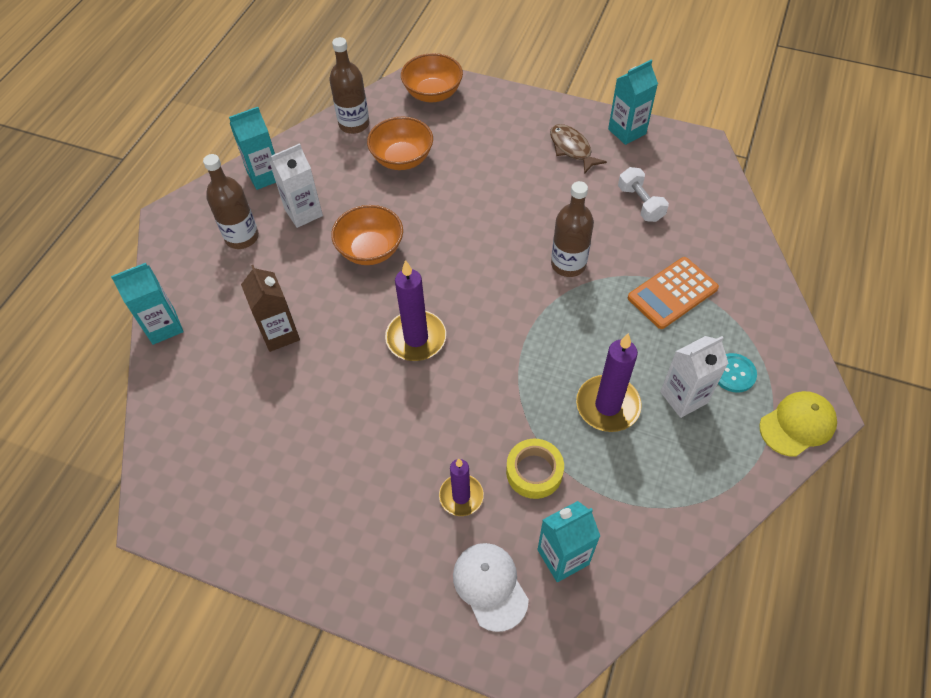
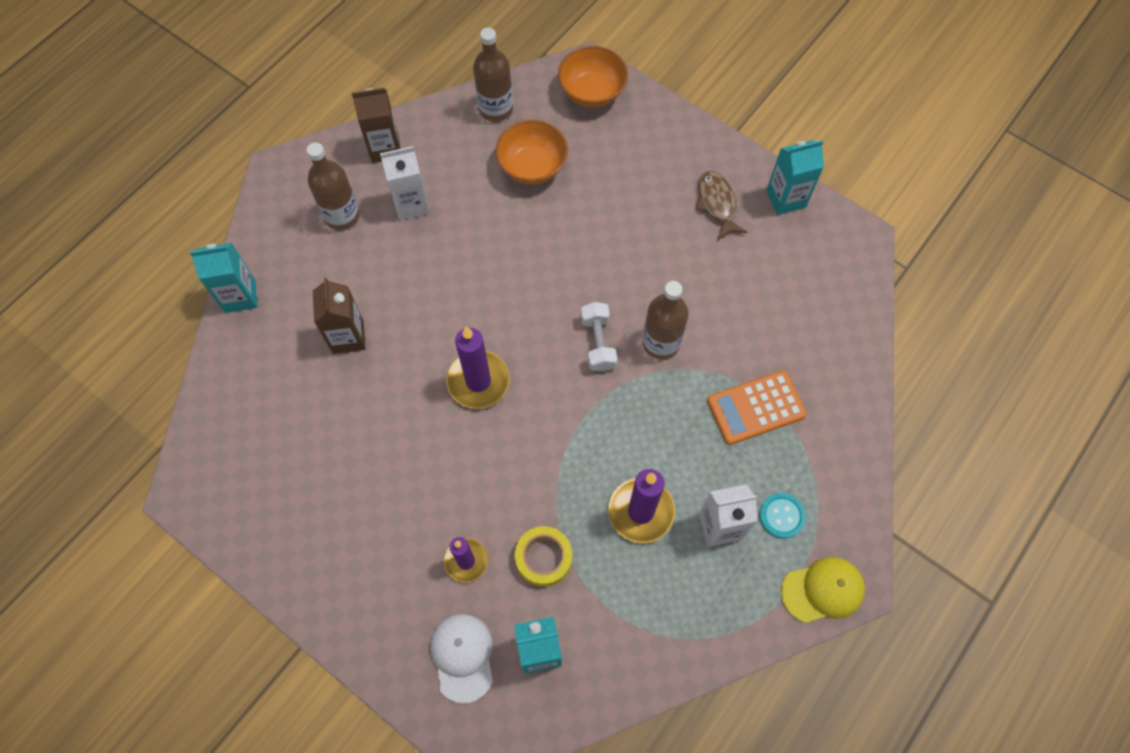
camera: 15 degrees right, 10 degrees up
turquoise carton [229,107,276,190] -> brown carton [352,88,401,163]
orange bowl [331,205,403,265] -> none
white dumbbell [618,167,669,222] -> white dumbbell moved to [581,302,617,372]

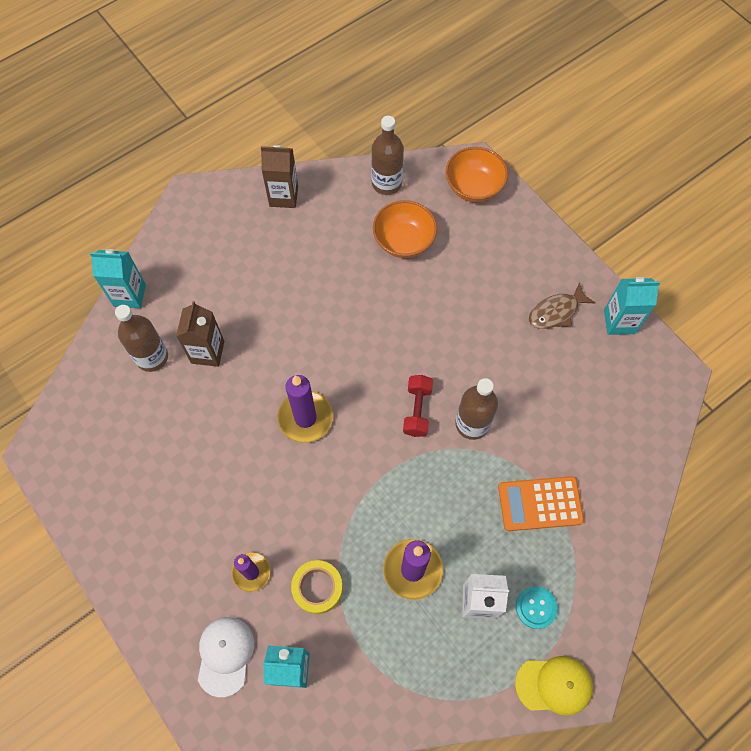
camera: 15 degrees right, 0 degrees up
brown bottle [307,142,360,230] -> brown bottle moved to [115,305,168,372]
white carton [380,146,430,220] -> none
white dumbbell [581,302,617,372] -> red dumbbell [403,375,433,437]
brown fish [696,171,747,240] -> brown fish turned 120 degrees counterclockwise [529,282,596,329]

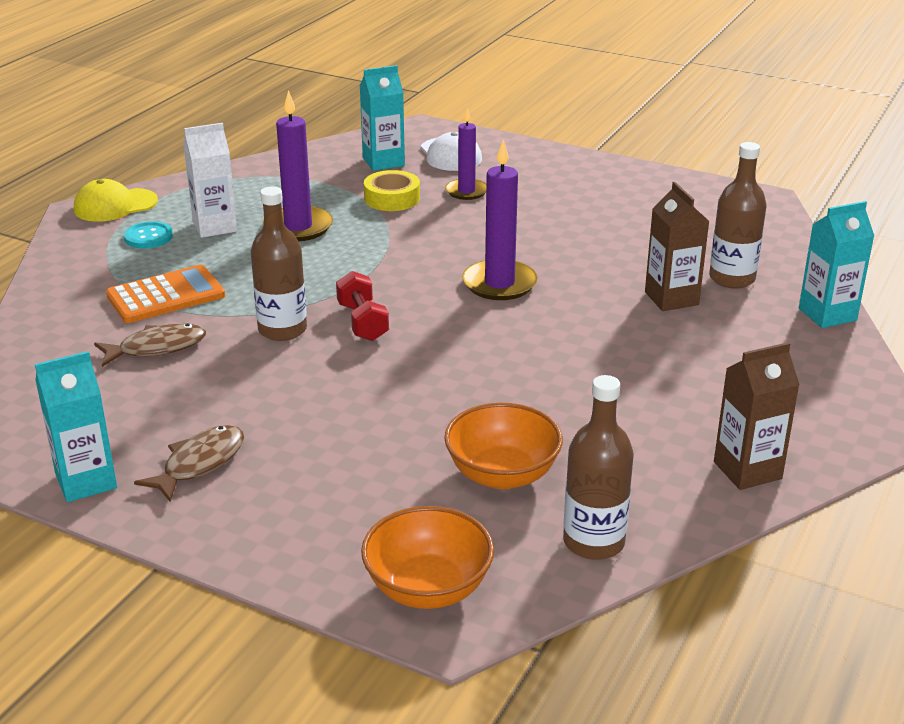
camera: 155 degrees right, 35 degrees down
none -> brown fish [94,323,206,367]

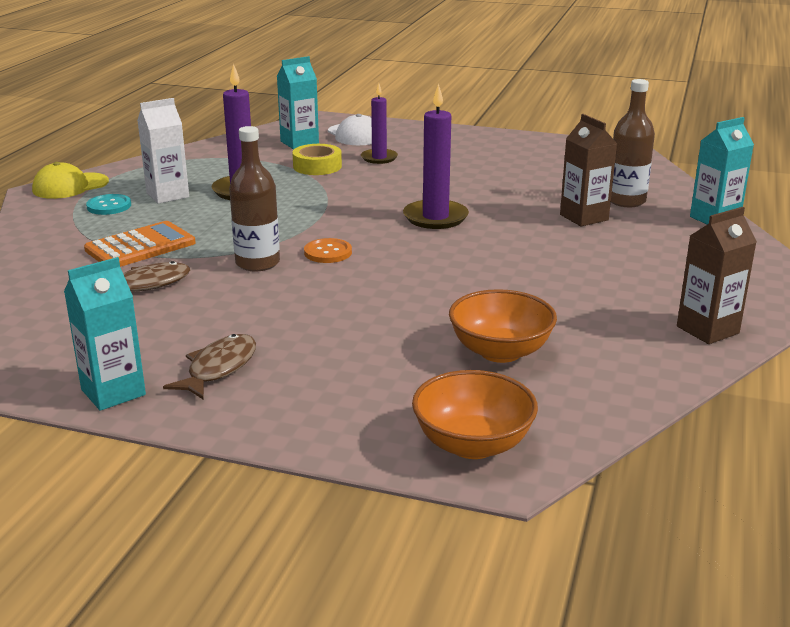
camera: 10 degrees left, 5 degrees down
red dumbbell [336,271,389,341] -> orange button [304,238,352,263]
brown bottle [563,375,634,560] -> none

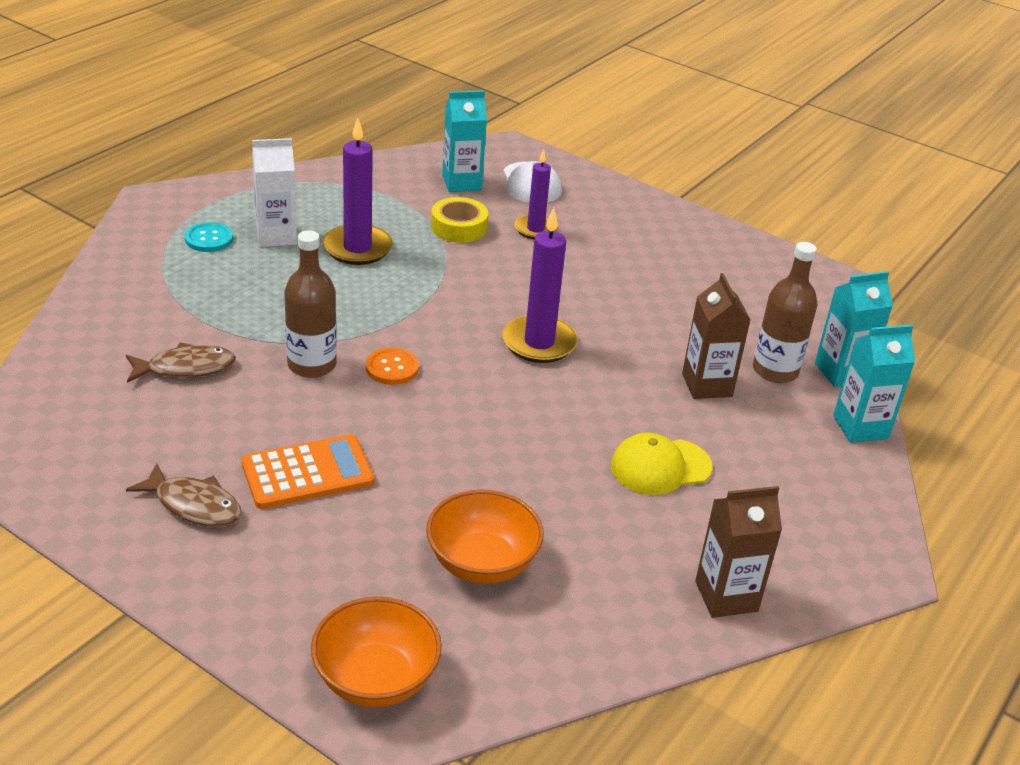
camera: 15 degrees right, 10 degrees up
yellow cap [32,162,109,199] -> yellow cap moved to [611,433,712,495]
turquoise carton [64,257,146,411] -> turquoise carton moved to [815,271,893,387]
orange calculator [84,221,196,267] -> orange calculator moved to [241,434,374,509]
brown fish [163,334,256,400] -> brown fish turned 75 degrees clockwise [126,463,242,527]

